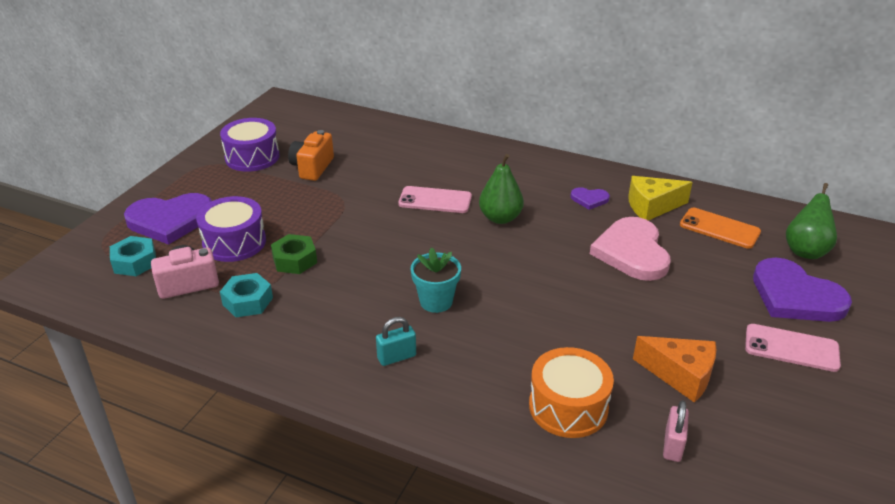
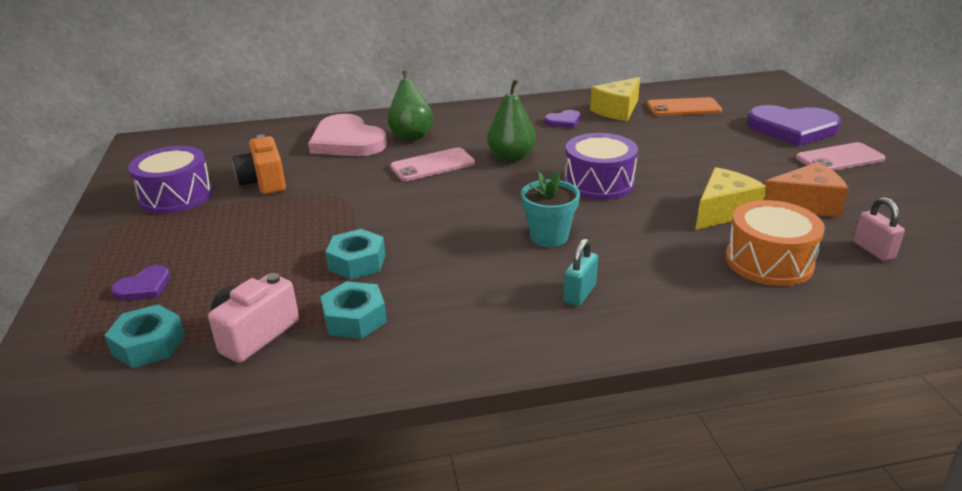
camera: 35 degrees left, 5 degrees down
purple heart [124,193,212,245] -> purple heart [111,265,170,301], size x0.47
purple drum [196,196,266,262] -> purple drum moved to [564,133,638,200]
green nut [271,234,317,274] -> turquoise nut [325,229,386,280]
pink heart [590,217,671,281] -> pink heart moved to [308,114,387,156]
green pear [786,183,837,259] -> green pear moved to [388,70,434,141]
none -> yellow cheese [696,167,767,230]

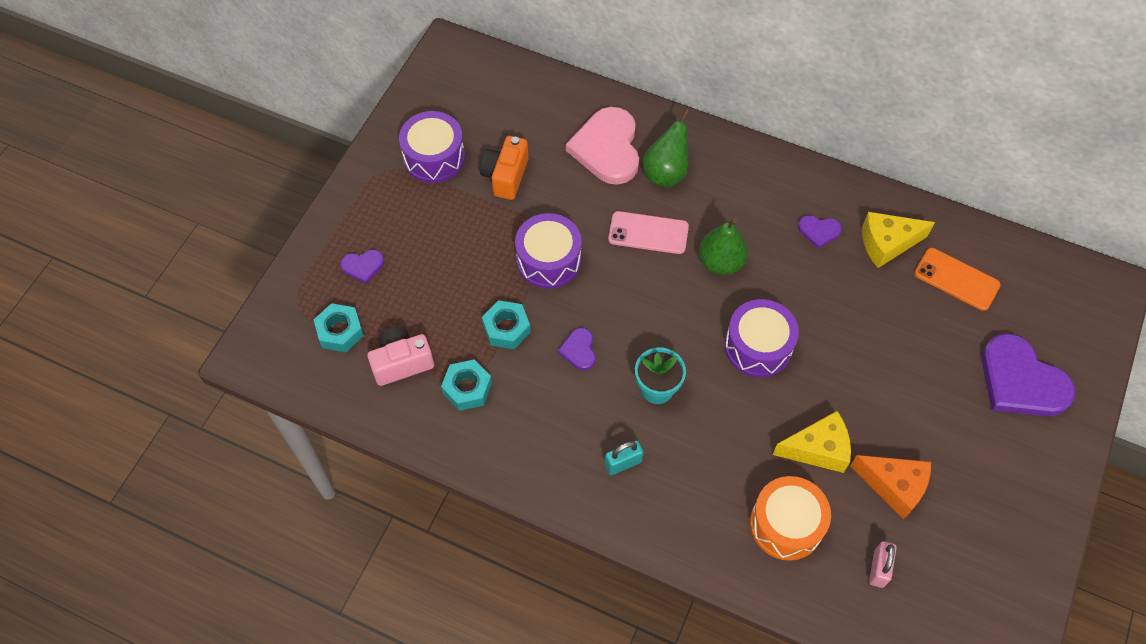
camera: 35 degrees right, 30 degrees up
pink phone [796,142,885,171] -> none
none -> purple drum [515,213,582,289]
none -> purple heart [558,328,596,370]

